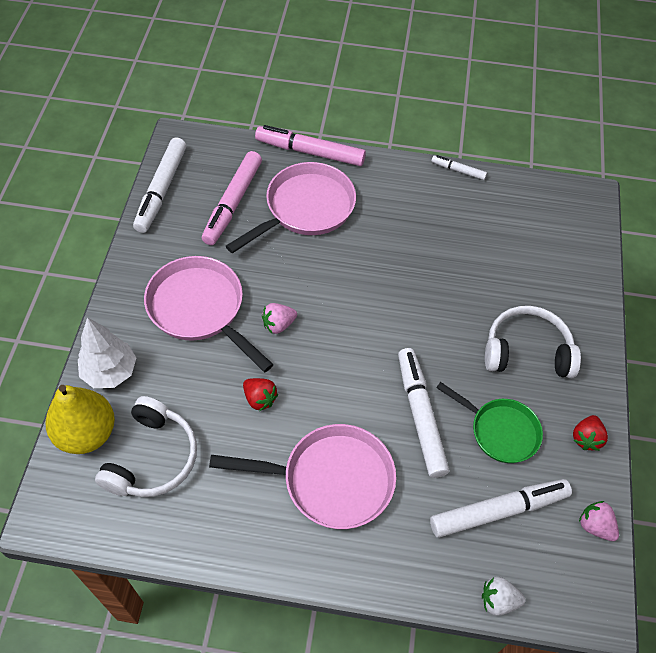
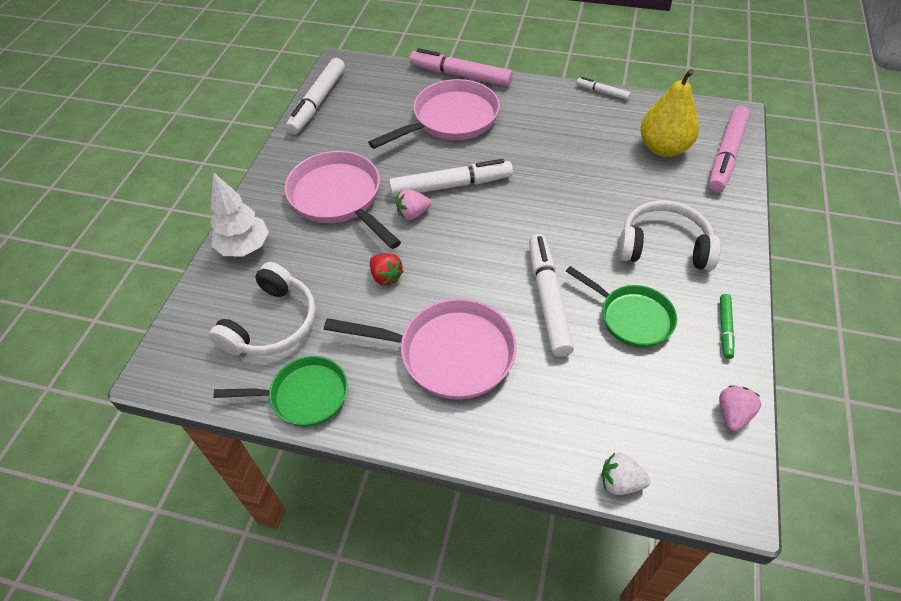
camera: 10 degrees right, 5 degrees down
yellow pear [46,385,115,454] -> yellow pear moved to [640,69,699,157]
pink marker [202,151,262,245] -> pink marker moved to [709,106,750,192]
white marker [430,479,572,538] -> white marker moved to [389,159,513,197]
red strawberry [573,415,608,451] -> green marker [720,294,735,359]
pink strawberry [579,501,619,541] -> pink strawberry turned 60 degrees clockwise [719,385,761,431]
none -> green pan [213,356,348,427]

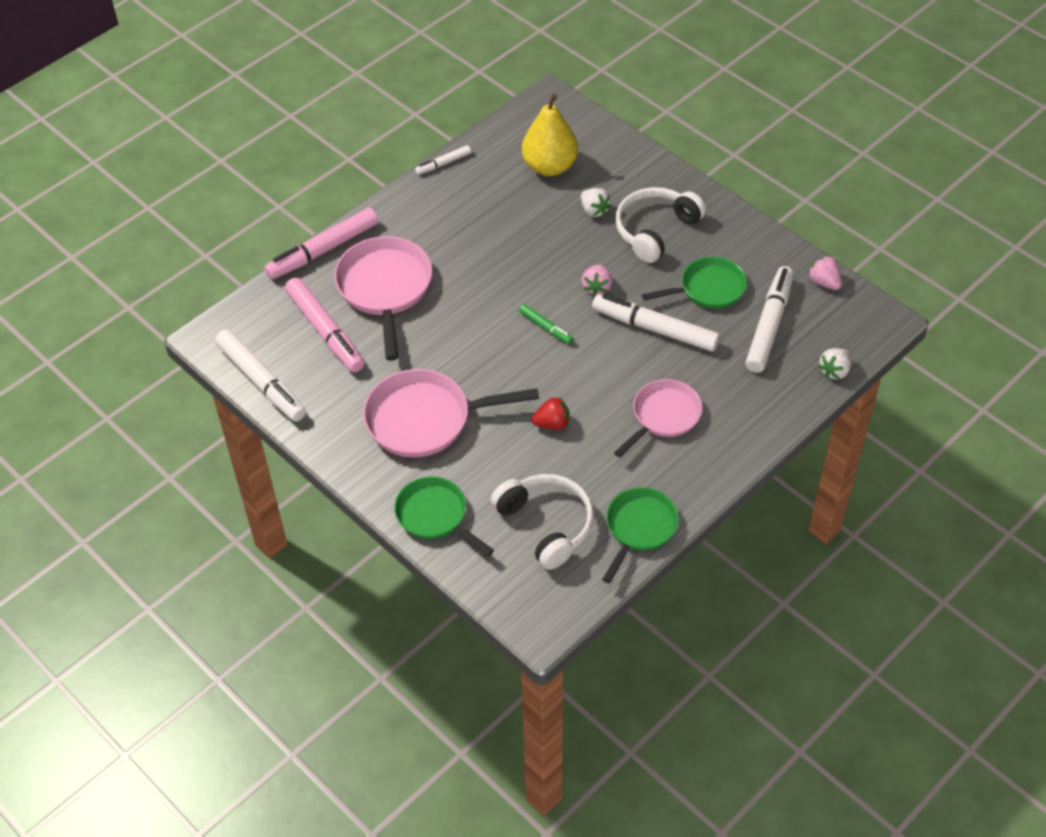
camera: 60 degrees left, 0 degrees up
white tree [210,172,269,257] -> green pan [394,476,494,556]
pink pan [324,299,517,400] -> pink pan [614,379,702,457], size x0.66
white marker [389,159,513,197] -> white marker moved to [745,266,794,373]
pink strawberry [396,189,431,220] -> pink strawberry moved to [581,265,612,296]
pink marker [709,106,750,192] -> pink marker moved to [285,278,364,372]
green marker [720,294,735,359] -> green marker moved to [519,304,573,344]
none -> white strawberry [581,188,611,217]

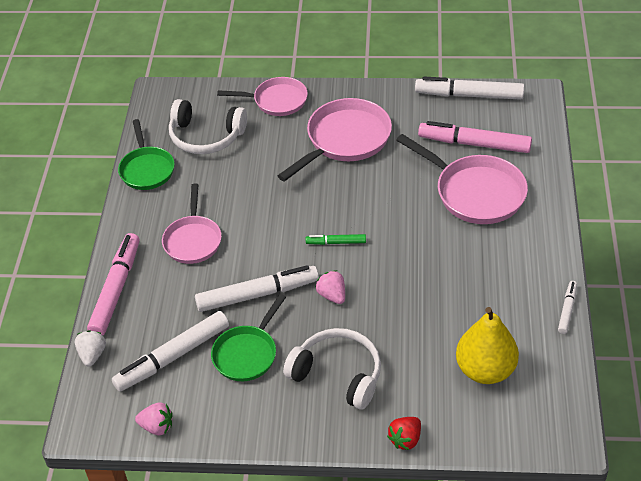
camera: 140 degrees right, 5 degrees down
pink marker [264,208,378,279] -> pink marker moved to [87,233,139,336]
green pan [394,476,494,556] -> pink pan [217,77,308,116]
red strawberry [531,397,569,430] -> red strawberry moved to [387,417,421,450]
white strawberry [581,188,611,217] -> none
white headphones [615,187,706,263] -> white headphones turned 60 degrees counterclockwise [283,328,381,409]
white marker [745,266,794,373] -> white marker turned 75 degrees clockwise [112,311,229,392]

